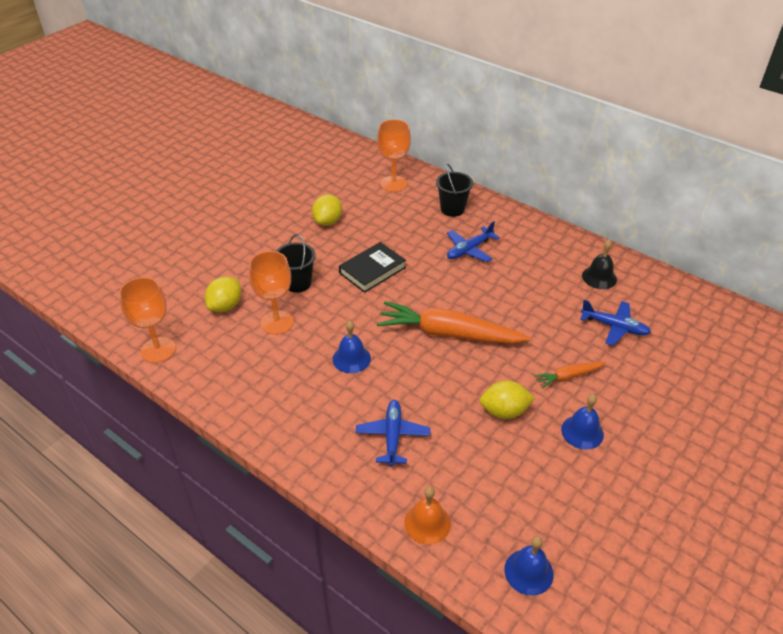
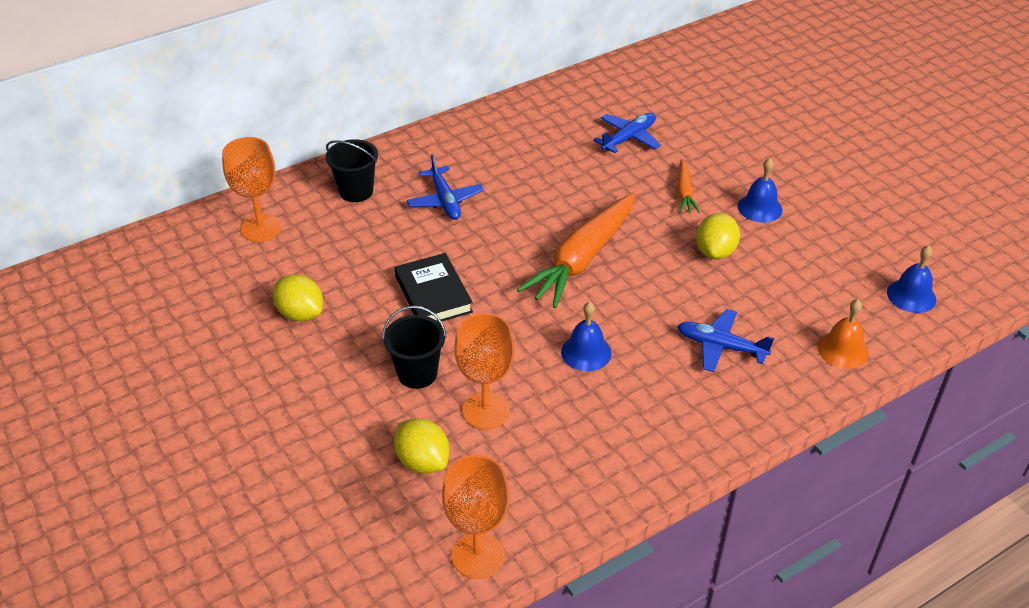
camera: 70 degrees left, 0 degrees up
black bell [582,240,617,289] -> none

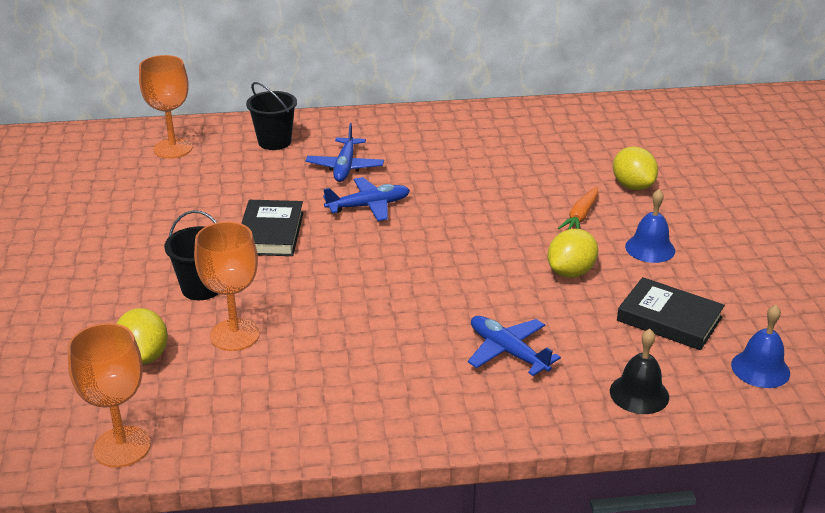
camera: 25 degrees right, 10 degrees down
yellow lemon [273,274,323,322] -> yellow lemon moved to [613,147,658,190]
orange carrot [517,193,635,308] -> none
blue bell [561,302,611,371] -> none
blue plane [593,113,661,153] -> blue plane moved to [323,177,410,221]
orange bell [818,299,869,369] -> black bell [610,329,669,414]
none -> black book [617,277,725,350]

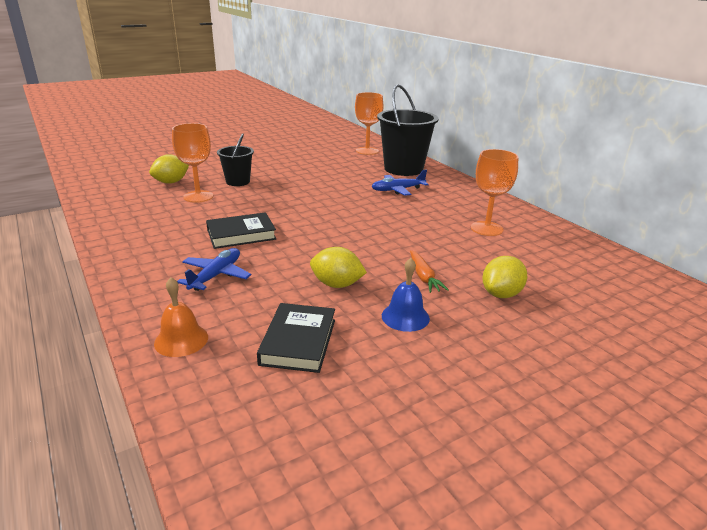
camera: 65 degrees right, 5 degrees down
orange goblet [68,323,151,468] -> orange goblet moved to [471,149,518,236]
black book [241,200,304,256] -> black book moved to [206,212,276,249]
black bucket [246,82,297,150] -> black bucket [377,84,439,176], size x1.80
blue plane [323,177,410,221] -> none
orange carrot [558,187,598,229] -> orange carrot turned 105 degrees counterclockwise [410,250,449,293]
black bell [610,329,669,414] -> orange bell [154,277,208,357]
blue bell [731,305,790,388] -> none

